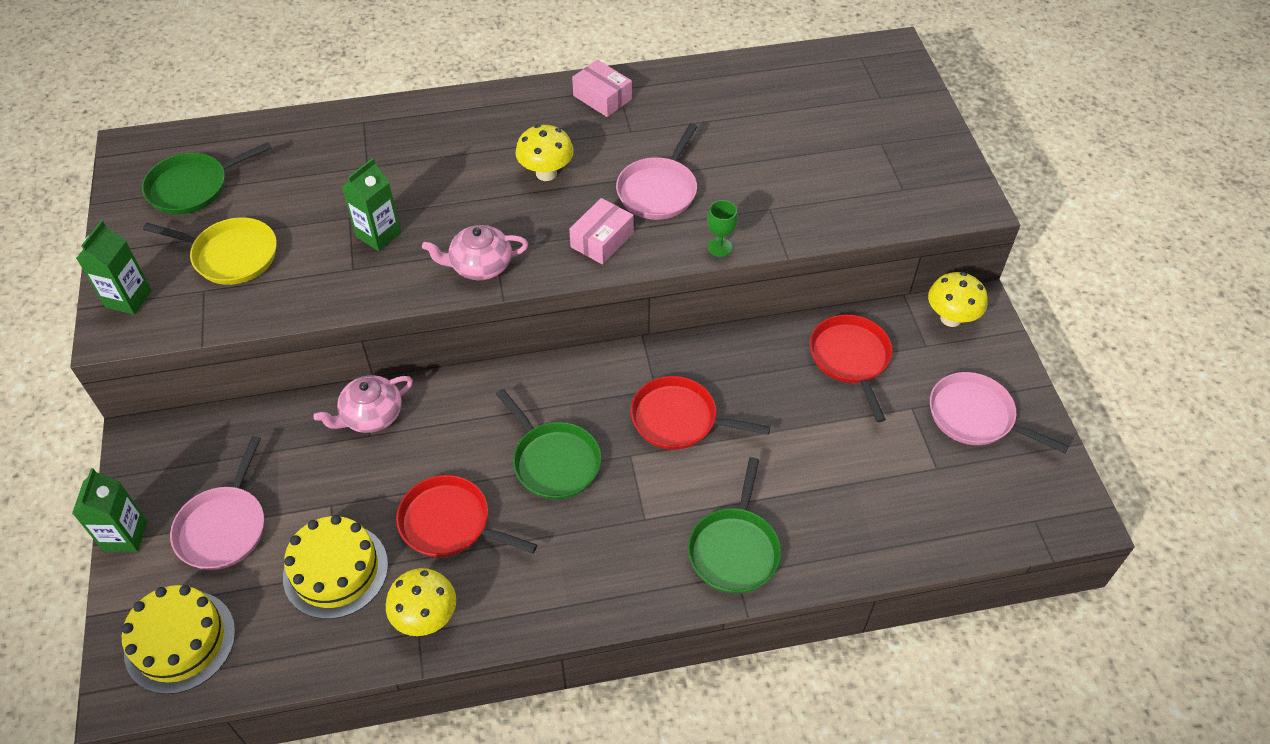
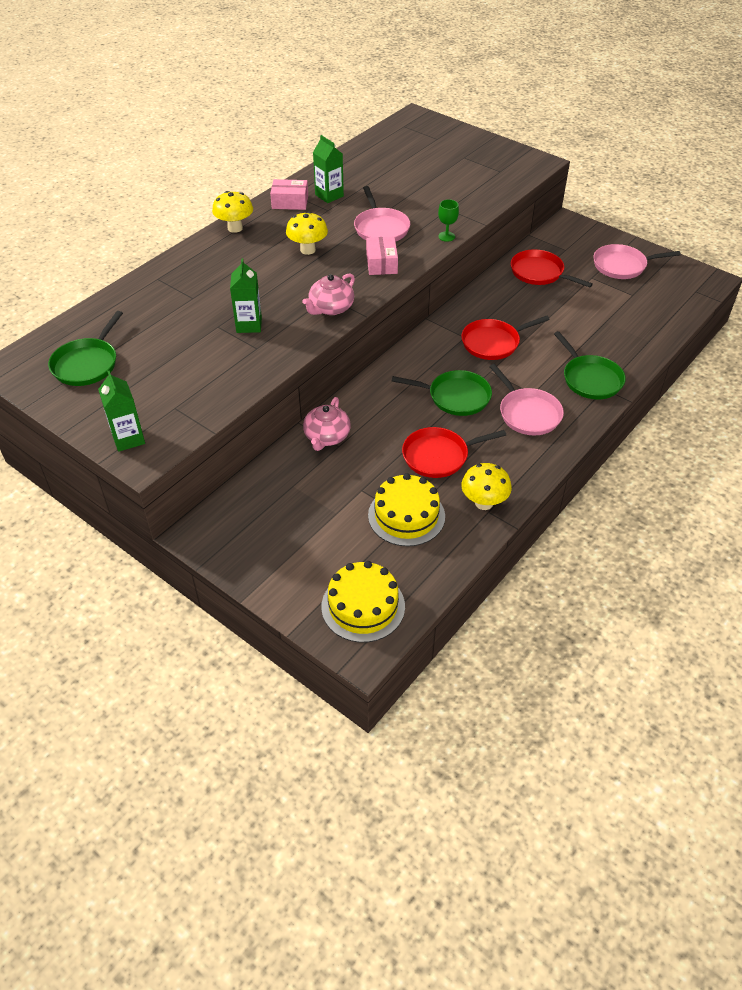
camera: 40 degrees left, 5 degrees down
green carton [72,468,147,552] -> green carton moved to [313,135,344,203]
yellow pan [143,217,277,285] -> none
pink pan [170,436,264,570] -> pink pan moved to [489,364,564,435]
yellow mushroom [928,272,988,327] -> yellow mushroom moved to [212,191,253,233]

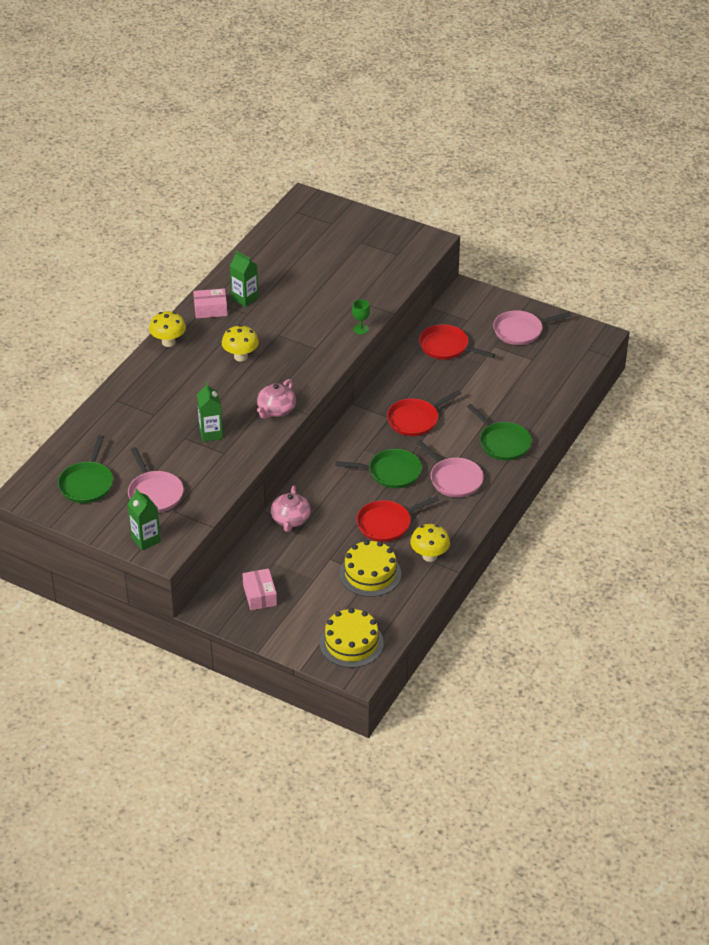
camera: 10 degrees left, 5 degrees down
pink pan [354,186,410,242] -> pink pan moved to [128,447,184,513]
pink box [366,237,398,275] -> pink box moved to [242,568,277,610]

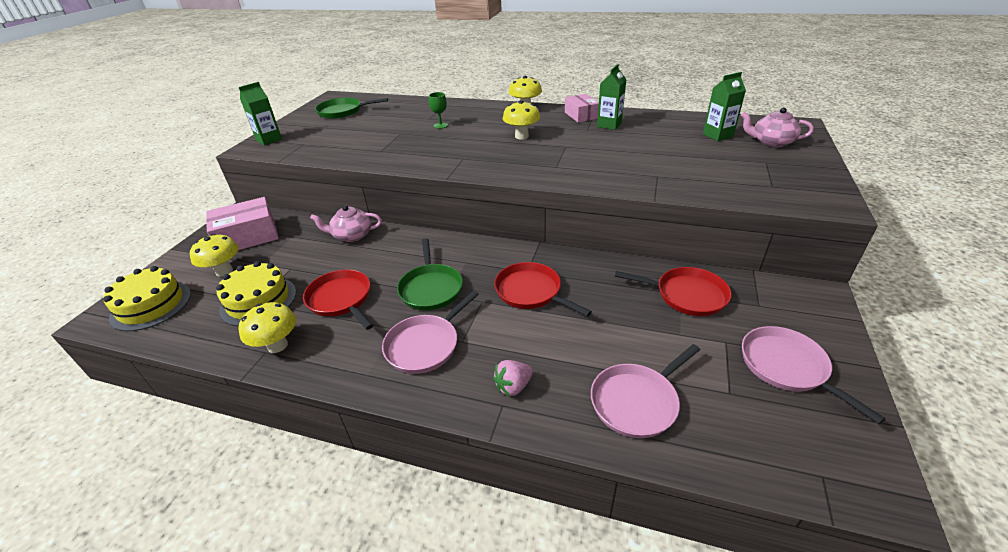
camera: 80 degrees right, 5 degrees down
pink pan [128,447,184,513] -> pink pan moved to [591,344,700,438]
green carton [197,382,223,442] -> green carton moved to [703,72,746,141]
pink box [242,568,277,610] -> pink box [206,197,279,250], size x1.59
pink teapot [257,379,296,419] -> pink teapot moved to [741,108,814,147]
green goblet [352,299,370,335] -> green goblet moved to [429,92,448,129]
red pan [419,324,495,360] -> red pan turned 90 degrees clockwise [615,267,732,316]
green pan [467,404,532,460] -> pink strawberry [493,360,533,396]
none -> yellow mushroom [190,234,239,277]

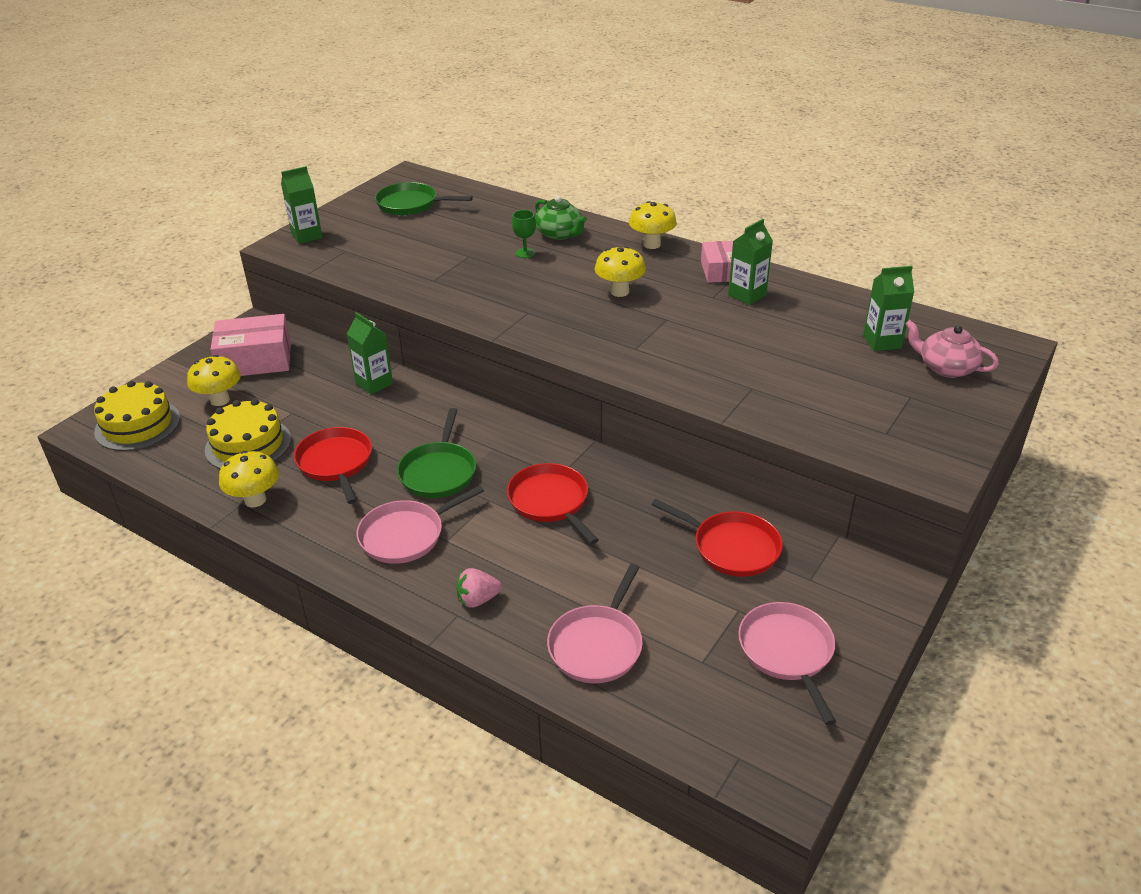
camera: 15 degrees right, 0 degrees up
pink teapot [310,205,382,242] -> green carton [347,312,393,395]
pink pan [591,344,700,438] -> pink pan turned 45 degrees counterclockwise [547,564,643,683]
none -> green teapot [535,196,587,240]

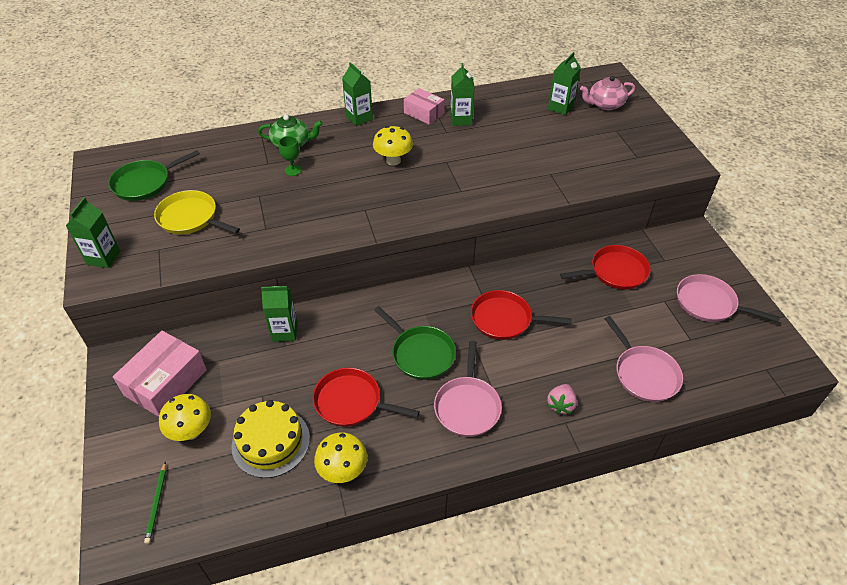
camera: 50 degrees left, 10 degrees up
yellow cake [94,381,180,451] -> green pencil [144,462,166,544]
yellow mushroom [629,201,677,249] -> green carton [342,62,373,126]
none -> yellow pan [154,190,240,234]

